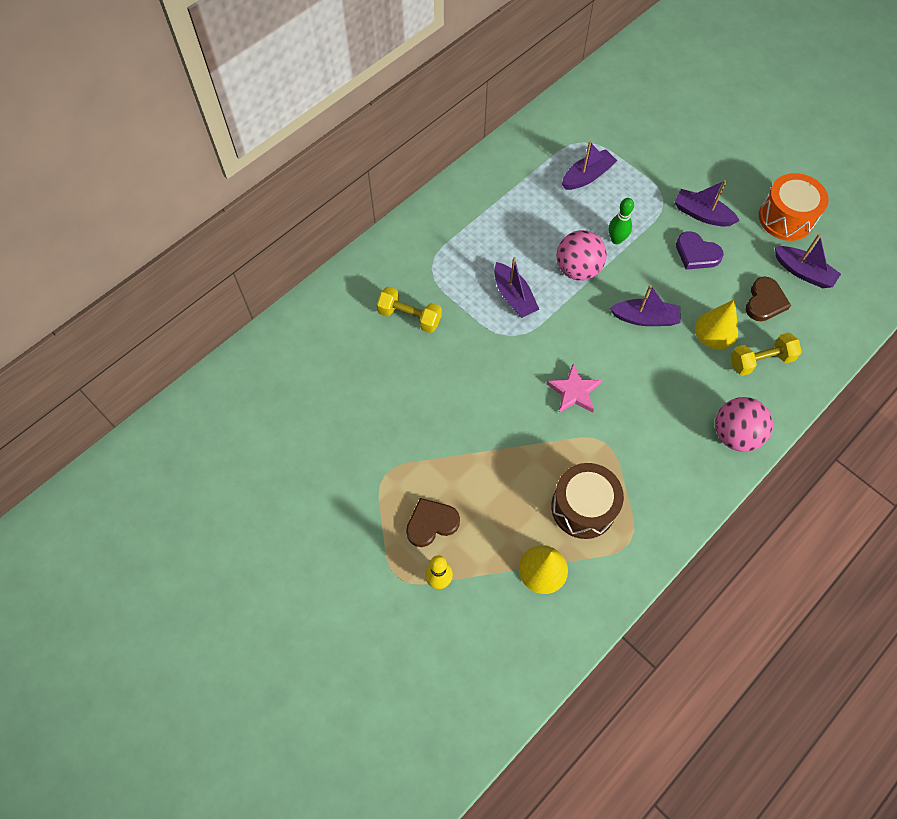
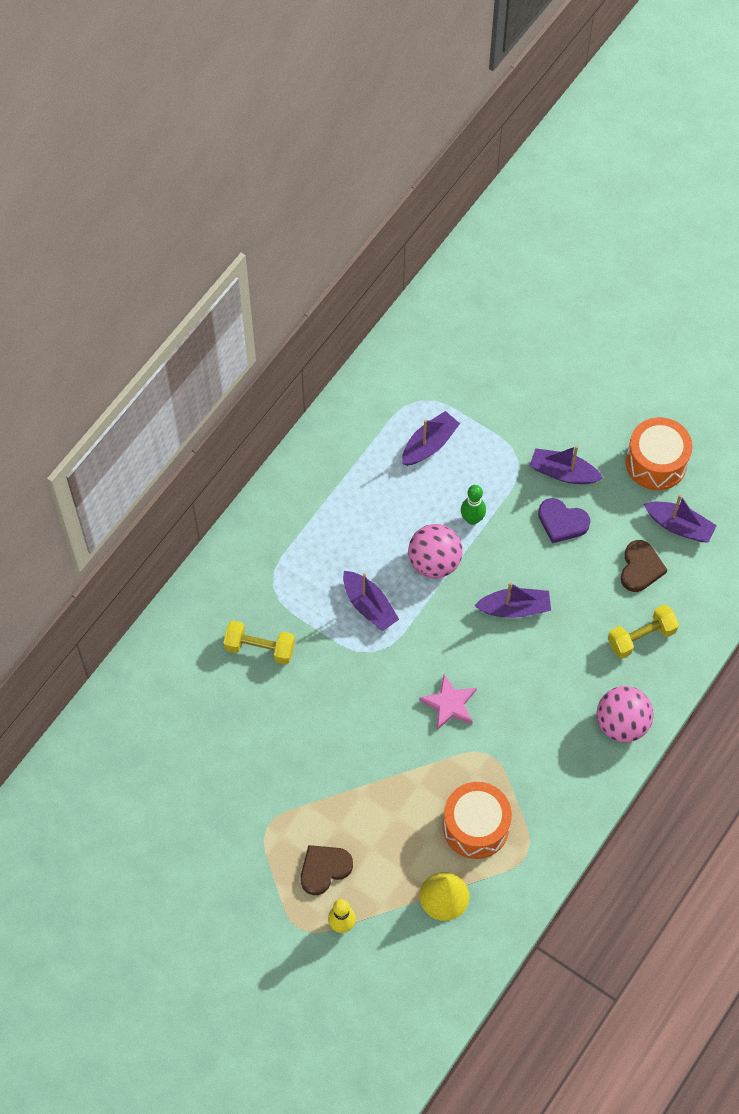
camera: 10 degrees left, 0 degrees up
brown drum [551,463,624,539] -> orange drum [443,782,512,859]
yellow cone [695,299,738,349] -> none

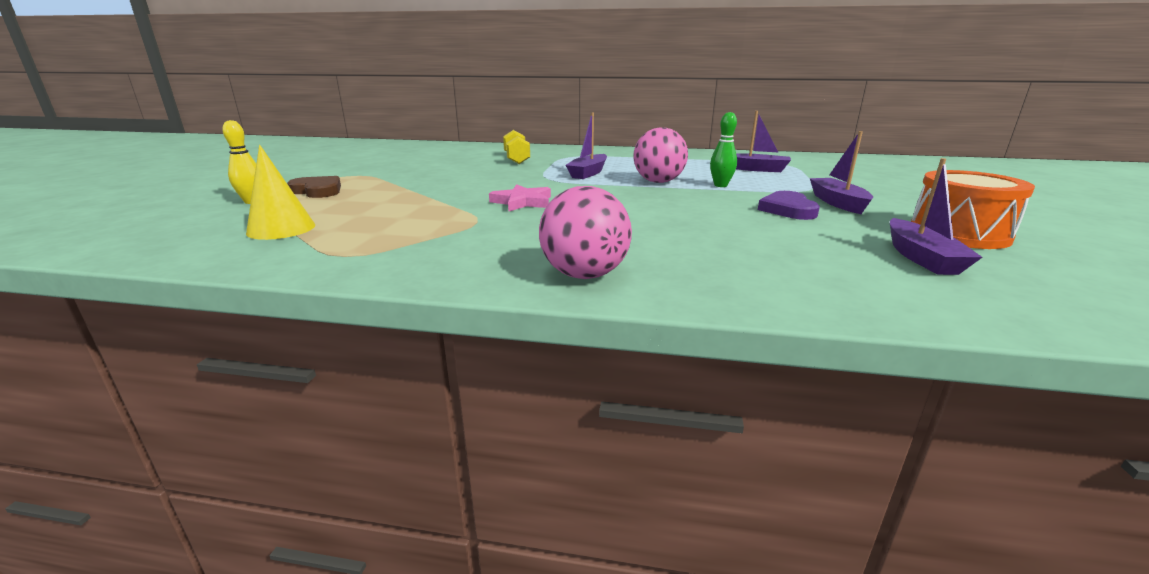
camera: 65 degrees right, 40 degrees down
orange drum [443,782,512,859] -> none
purple boat [474,582,551,618] -> none
yellow dumbbell [608,605,679,659] -> none
brown heart [621,540,667,592] -> none

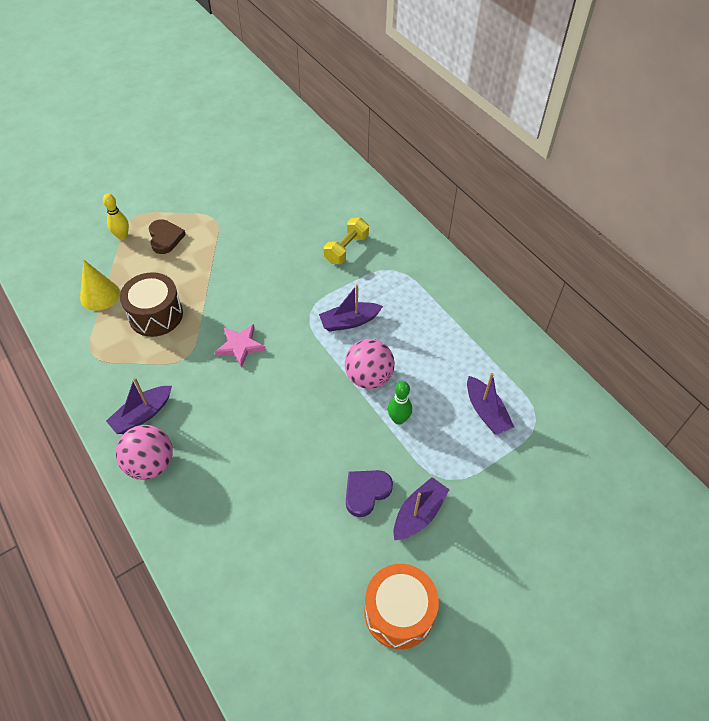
camera: 45 degrees right, 30 degrees up
purple boat [890,158,982,275] -> purple boat moved to [106,377,172,434]
none -> brown drum [120,272,183,337]

